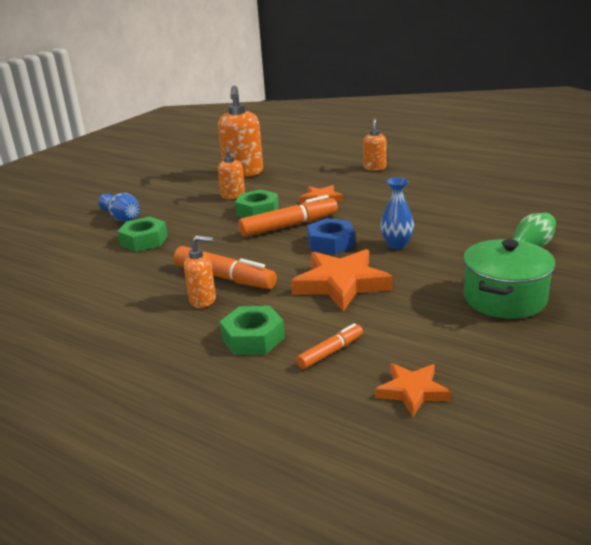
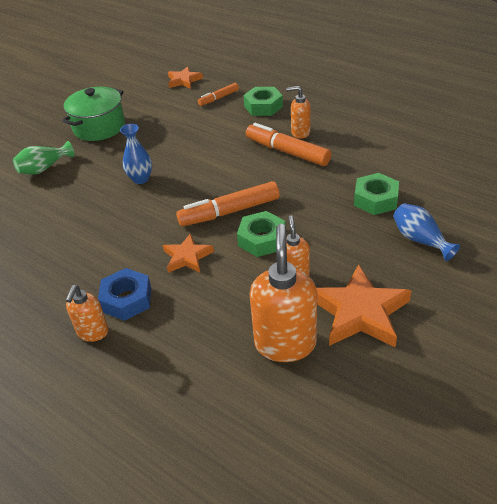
camera: 175 degrees left, 15 degrees up
orange star [291,249,393,312] -> orange star moved to [316,264,412,347]
blue nut [307,218,355,254] -> blue nut moved to [98,268,151,321]

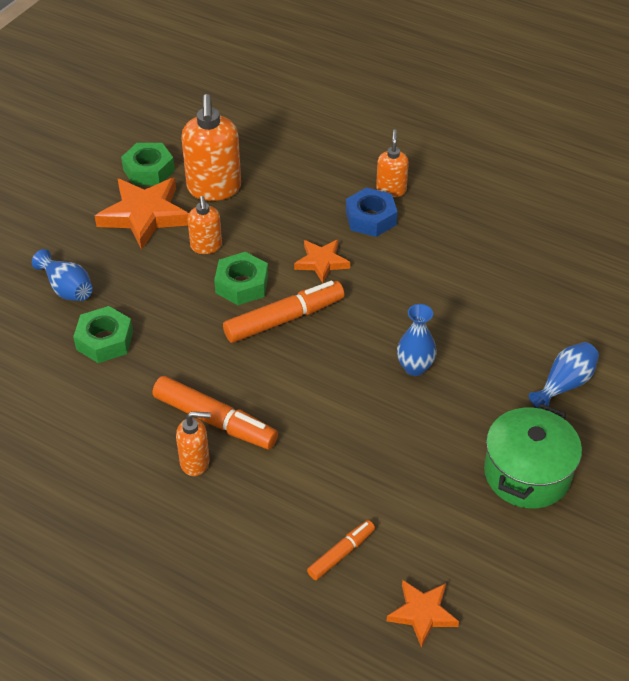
camera: 170 degrees right, 5 degrees up
green vase [13,141,74,175] -> blue vase [529,342,599,408]
green nut [243,87,283,116] -> green nut moved to [121,143,175,185]

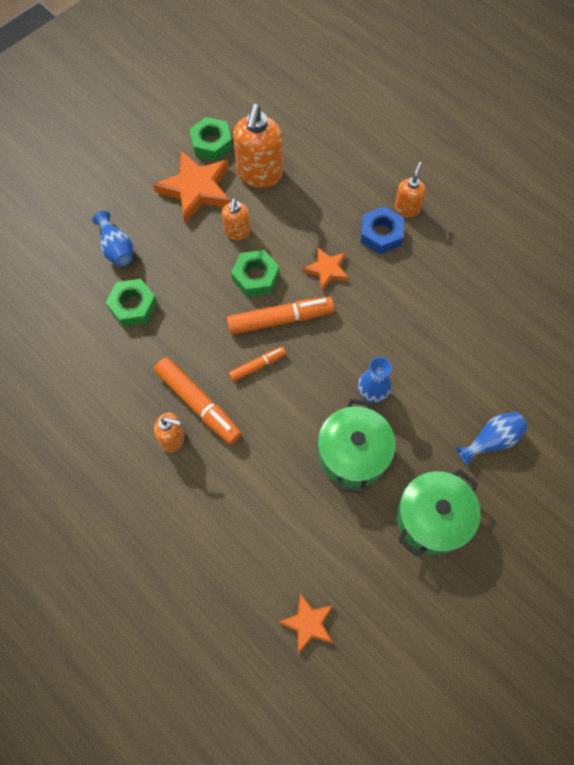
camera: 15 degrees right, 20 degrees up
orange marker [307,520,375,580] -> orange marker moved to [229,346,286,382]
none -> green pot [318,399,396,493]

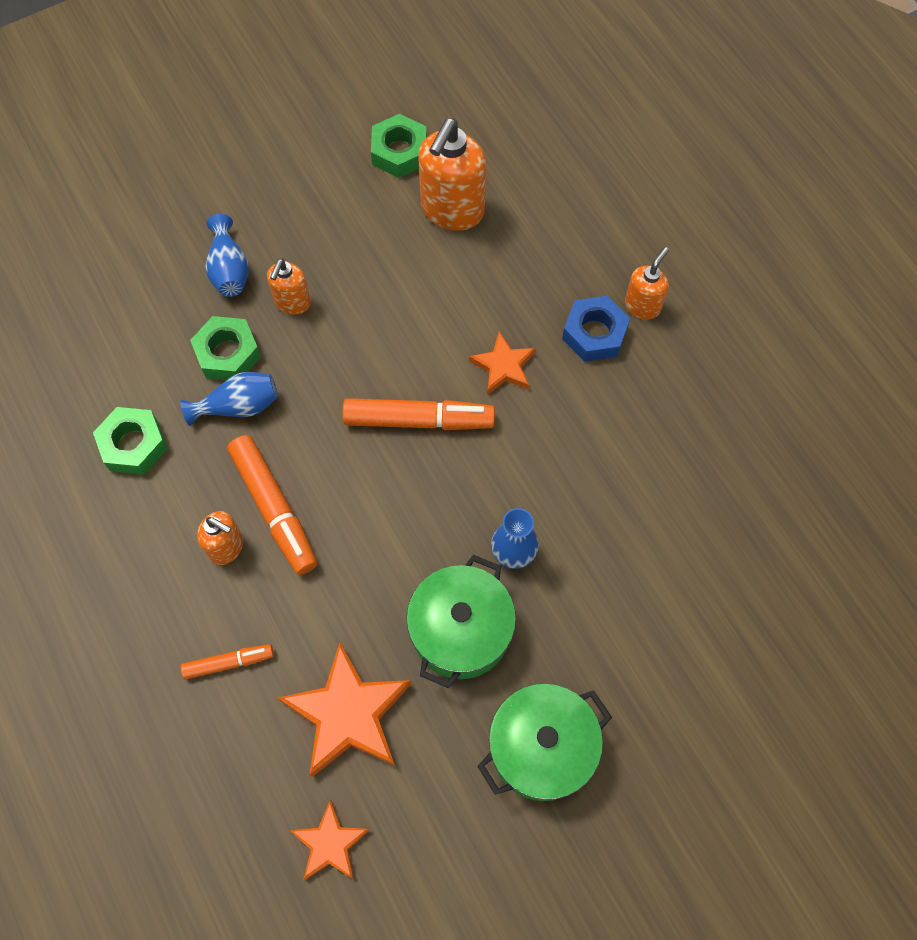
camera: 15 degrees right, 0 degrees up
orange star [153,151,231,223] -> orange star moved to [278,642,412,777]
orange soap dispenser [222,198,251,240] -> orange soap dispenser moved to [267,258,311,315]
orange marker [229,346,286,382] -> orange marker moved to [181,644,274,680]
green nut [231,250,279,297] -> green nut moved to [93,407,168,475]
blue vase [456,412,528,465] -> blue vase moved to [180,372,278,426]

